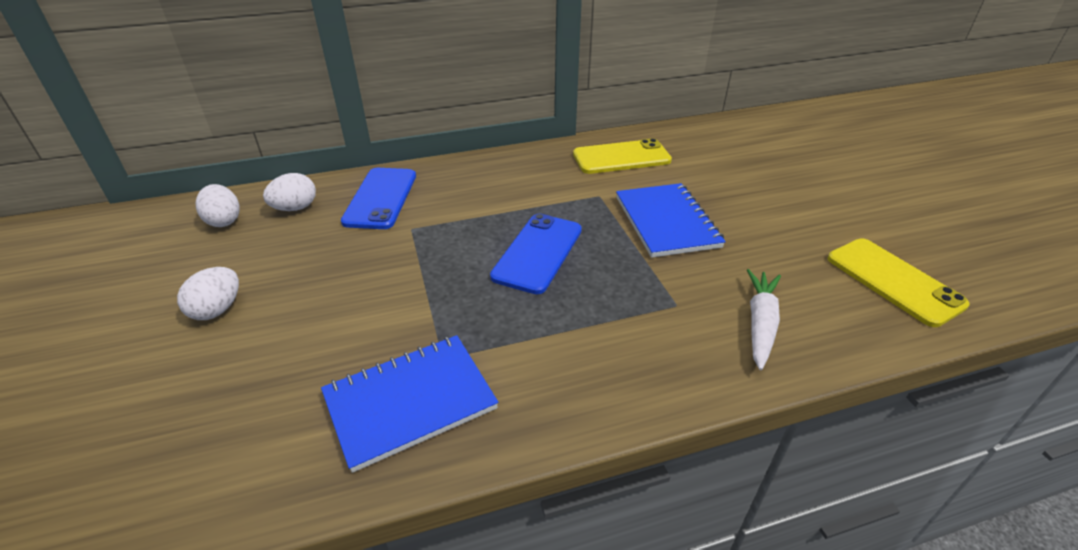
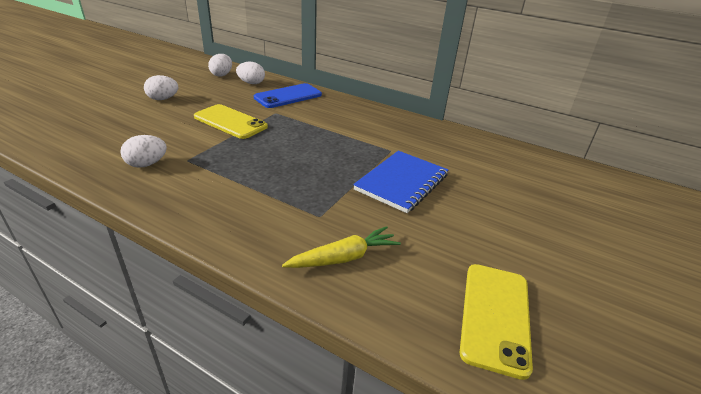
camera: 45 degrees right, 5 degrees down
blue notebook [321,335,498,473] -> white egg [121,135,167,168]
blue phone [490,213,582,294] -> none
yellow phone [573,138,672,174] -> yellow phone moved to [194,104,268,139]
white carrot [747,269,781,370] -> yellow carrot [282,226,401,268]

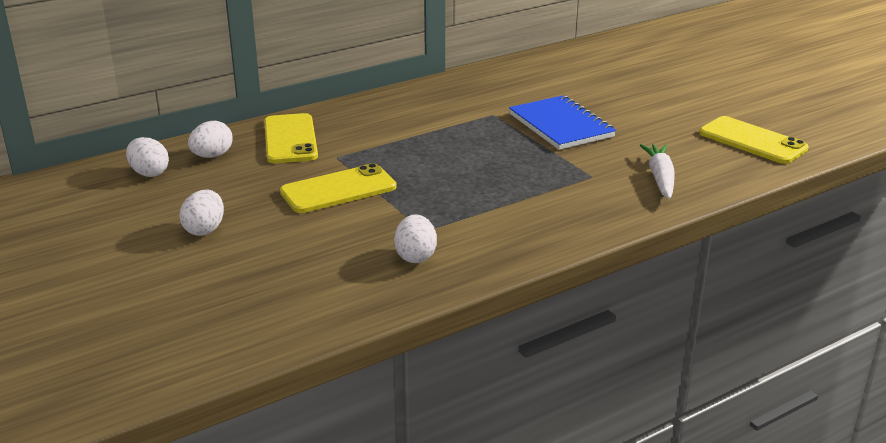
camera: 60 degrees left, 5 degrees down
blue phone [254,83,322,108] -> yellow phone [264,113,318,163]
yellow carrot [282,226,401,268] -> white carrot [640,144,675,199]

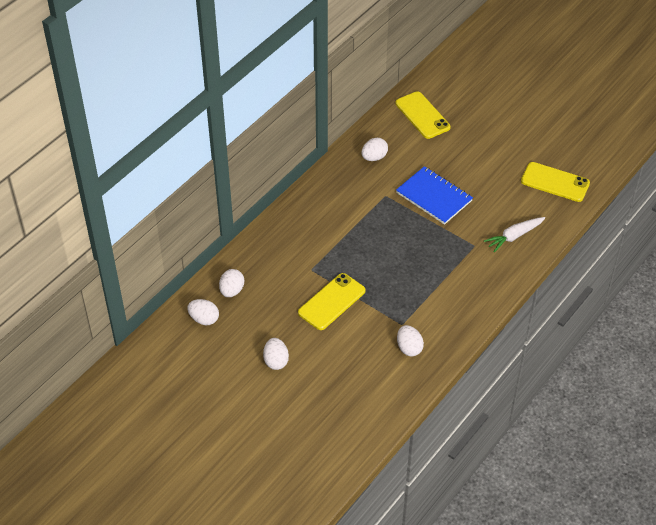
camera: 20 degrees left, 20 degrees up
yellow phone [264,113,318,163] -> yellow phone moved to [395,91,451,139]
white carrot [640,144,675,199] -> white carrot turned 105 degrees counterclockwise [484,217,545,252]
none -> white egg [361,138,388,161]

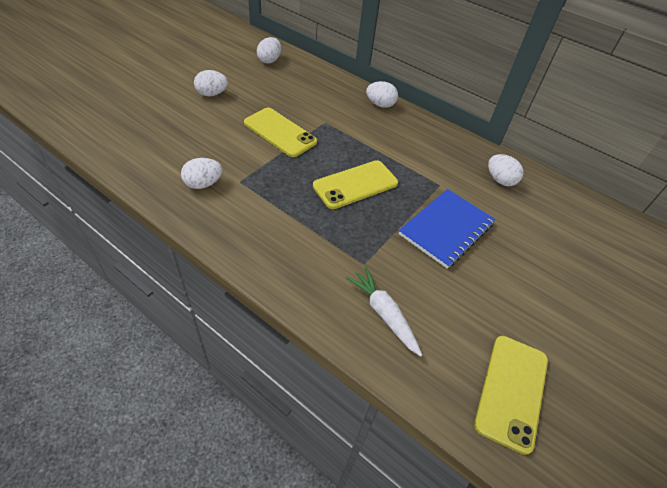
camera: 85 degrees right, 0 degrees up
white egg [219,269,244,297] -> white egg moved to [366,81,398,108]
yellow phone [395,91,451,139] -> yellow phone moved to [313,160,398,209]

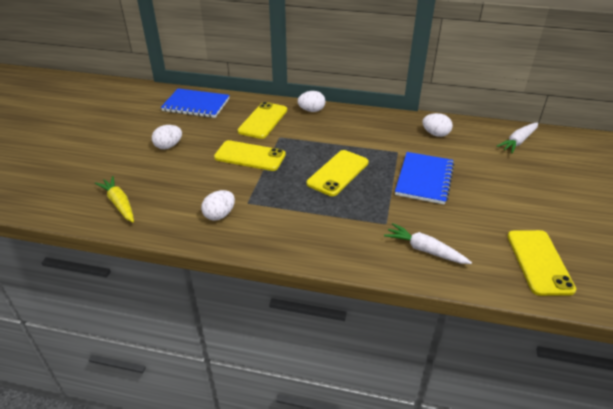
camera: 20 degrees left, 10 degrees down
white egg [257,37,281,64] -> blue notebook [161,88,230,118]
none -> yellow carrot [95,176,134,222]
none -> yellow phone [238,102,287,139]
none -> white carrot [496,122,538,153]

